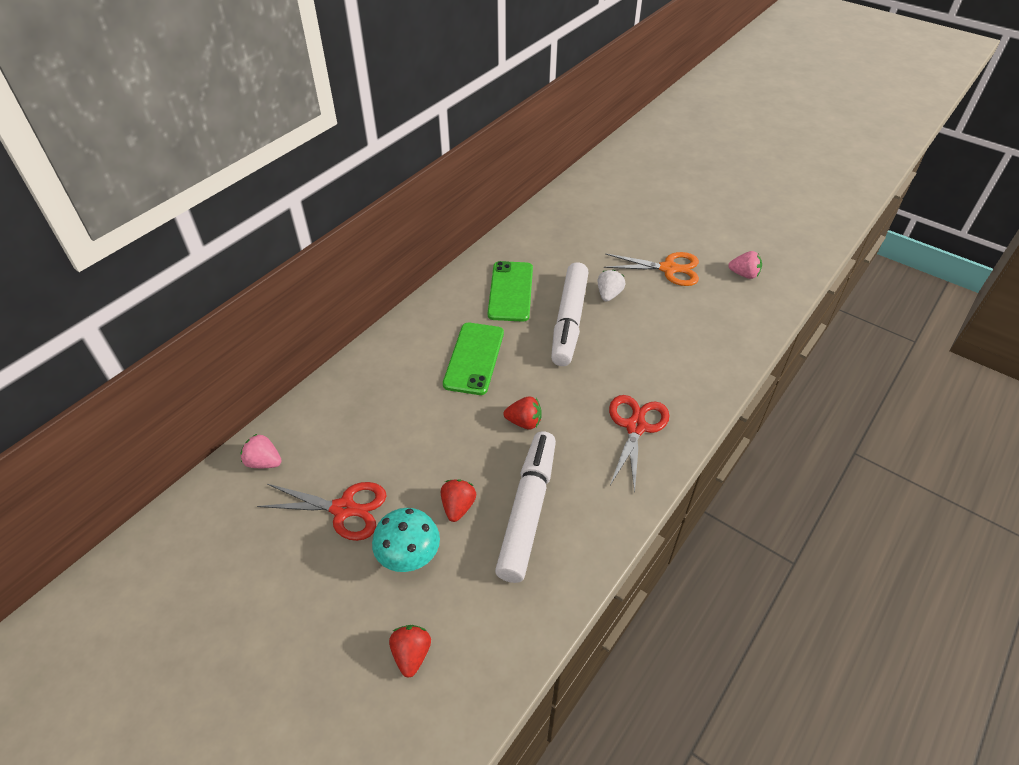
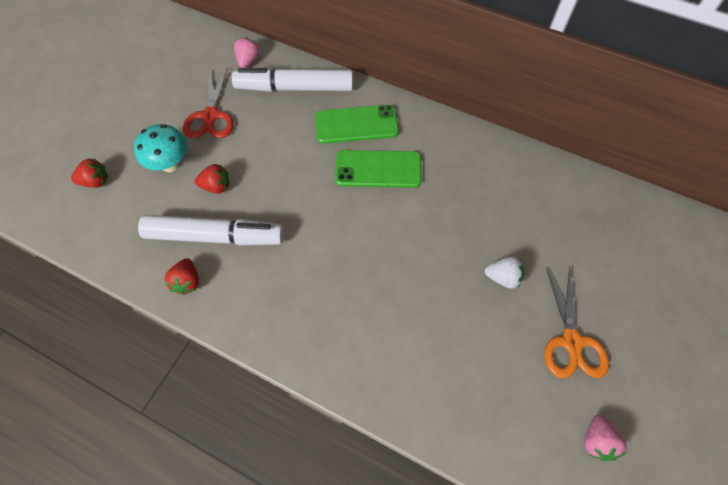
camera: 80 degrees right, 15 degrees up
green phone [488,261,533,322] -> green phone moved to [315,105,399,144]
red strawberry [504,396,542,430] -> red strawberry moved to [164,258,199,295]
white marker [551,262,589,366] -> white marker moved to [232,68,353,92]
red scissors [609,395,669,493] -> none

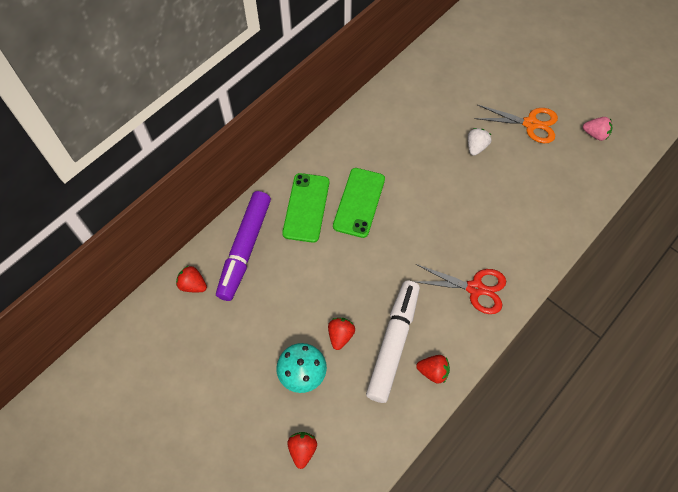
camera: 75 degrees left, 0 degrees up
red scissors [183,67,234,138] -> red scissors moved to [413,264,506,314]
white marker [232,68,353,92] -> purple marker [216,191,271,301]
pink strawberry [234,37,260,68] -> red strawberry [176,265,207,292]

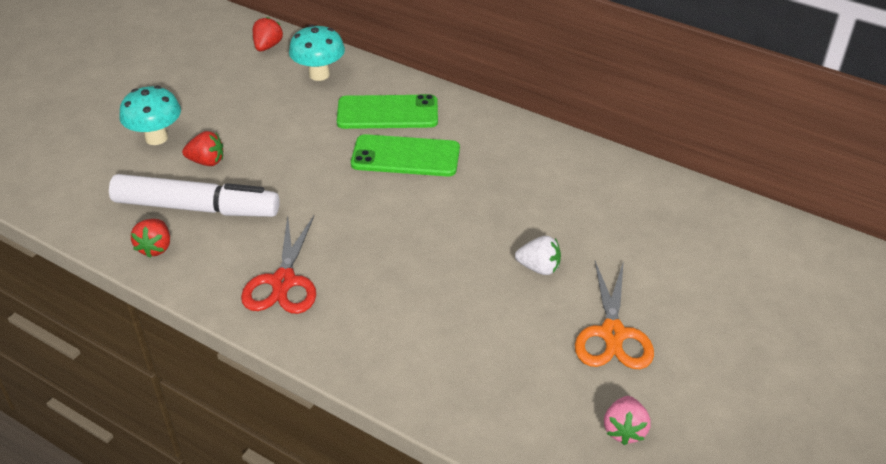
camera: 80 degrees right, 20 degrees down
purple marker [216,191,271,301] -> turquoise mushroom [289,25,345,81]
red strawberry [287,432,317,469] -> none

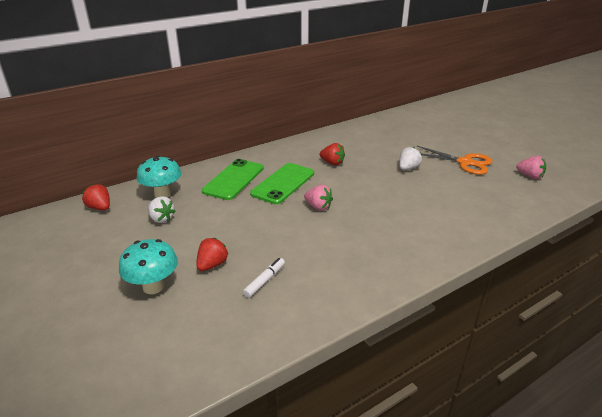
camera: 65 degrees left, 10 degrees down
white marker [109,174,280,217] -> white marker [243,258,285,298], size x0.41
red strawberry [131,219,170,258] -> red strawberry moved to [320,143,345,165]
red scissors [241,216,316,314] -> none
none -> white strawberry [147,196,176,223]
none -> pink strawberry [304,185,333,211]

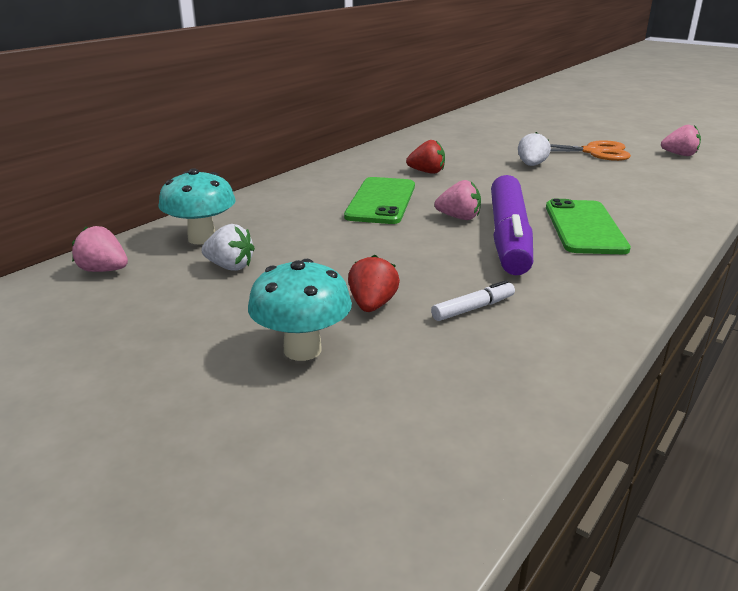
camera: 20 degrees left, 5 degrees down
red strawberry [82,184,110,210] -> pink strawberry [72,226,128,272]
green phone [202,159,264,200] -> green phone moved to [546,199,631,254]
white marker [243,258,285,298] -> white marker turned 45 degrees clockwise [431,280,515,321]
none -> purple marker [491,175,533,275]

